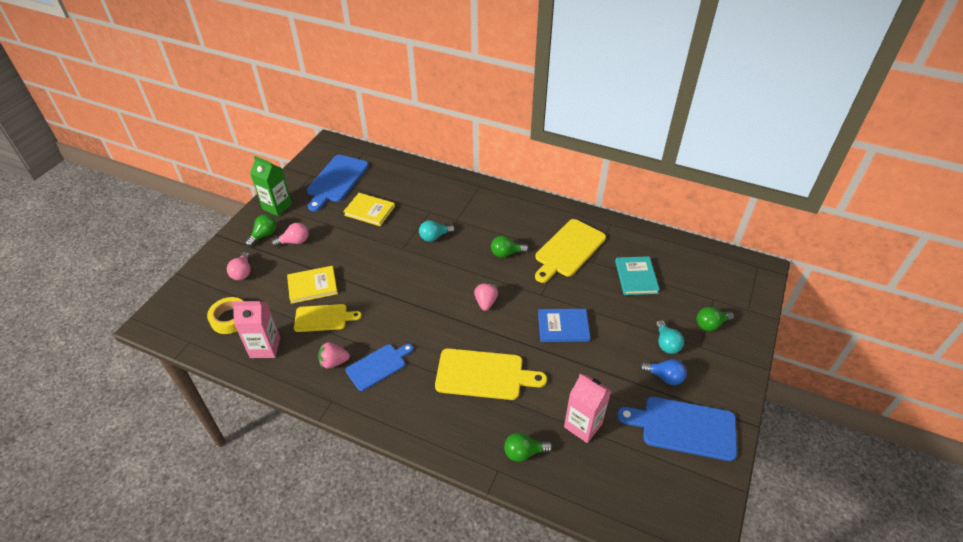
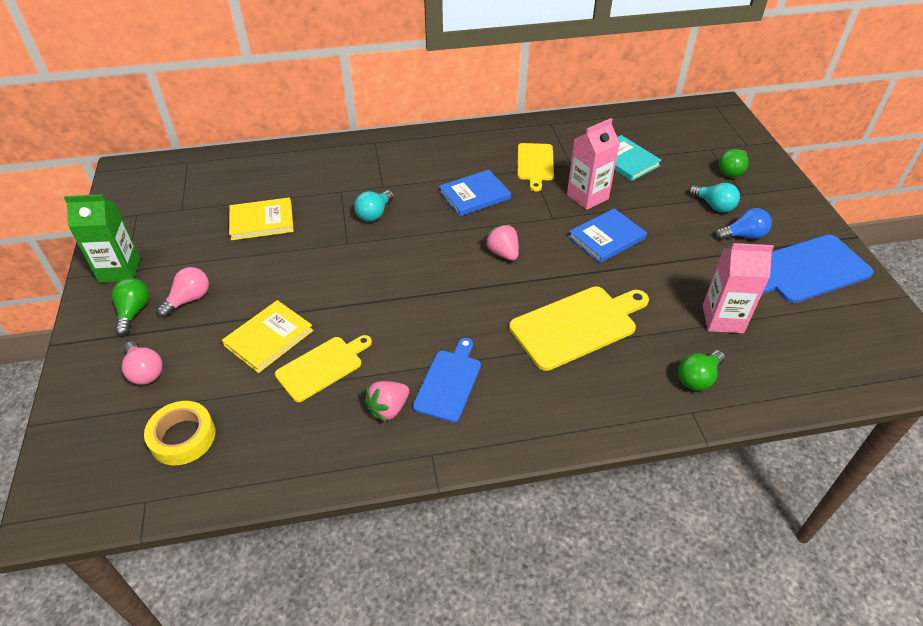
camera: 35 degrees left, 0 degrees up
pink carton [232,301,280,358] -> pink carton moved to [567,118,620,210]
blue cutting board [307,155,369,211] -> none
green light bulb [491,236,529,258] -> blue book [439,170,511,217]
yellow cutting board [535,219,606,283] -> yellow cutting board [518,143,554,191], size x0.65

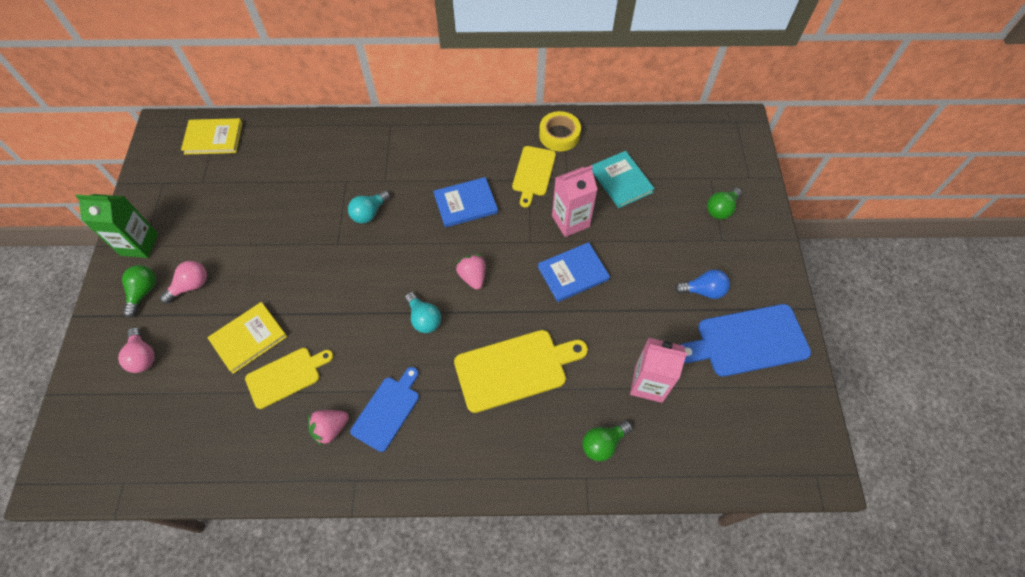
camera: 10 degrees right, 15 degrees up
yellow tape [144,401,215,465] -> yellow tape moved to [539,111,581,151]
yellow book [229,197,294,240] -> yellow book moved to [181,118,242,155]
turquoise light bulb [689,183,740,213] -> turquoise light bulb moved to [405,292,441,333]

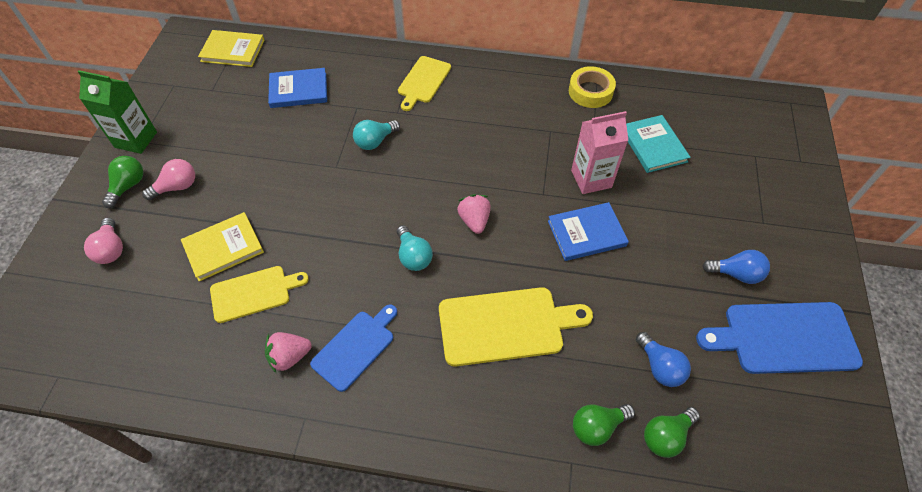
camera: 10 degrees right, 5 degrees down
blue book [433,177,498,228] -> blue book moved to [268,68,327,108]
yellow cutting board [512,146,556,207] -> yellow cutting board moved to [398,56,451,111]
pink carton [630,338,687,403] -> blue light bulb [636,332,691,387]
green light bulb [707,188,742,220] -> green light bulb moved to [644,407,700,458]

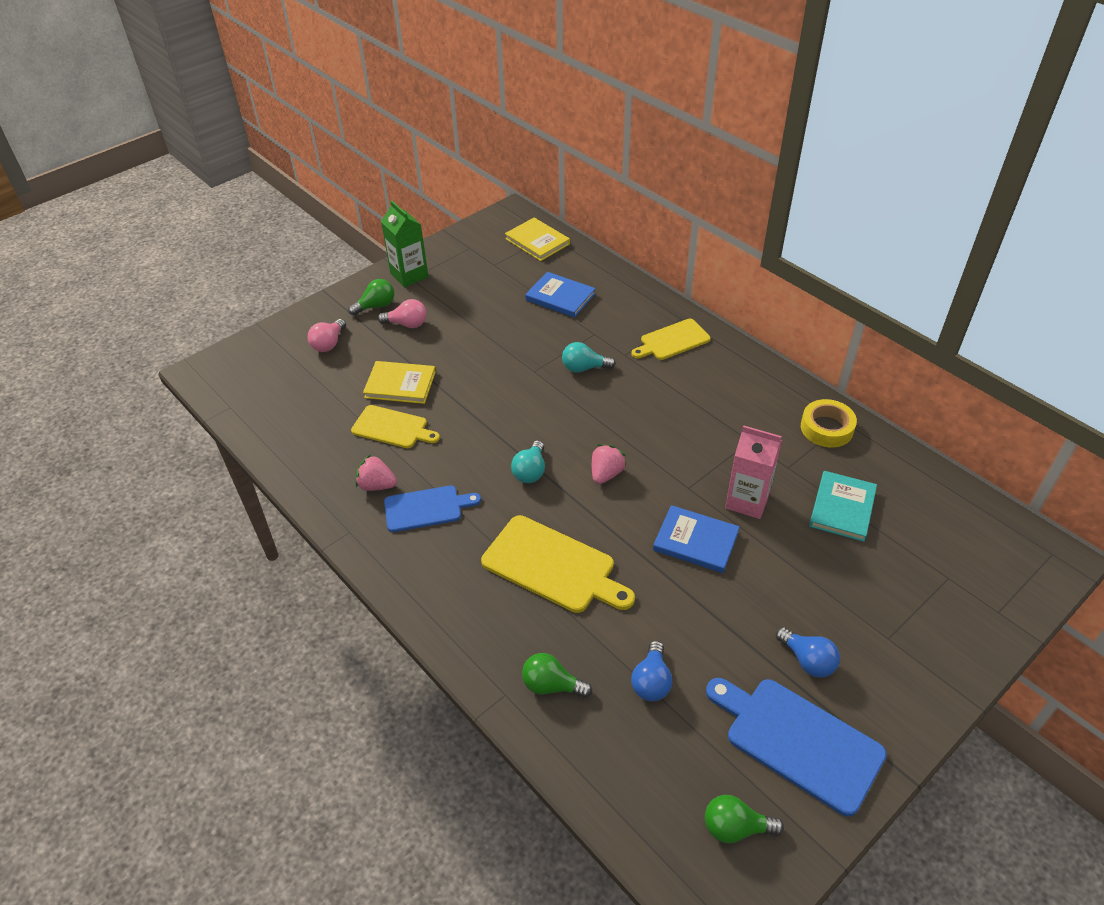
camera: 40 degrees right, 10 degrees down
green light bulb [644,407,700,458] -> green light bulb moved to [705,795,784,843]

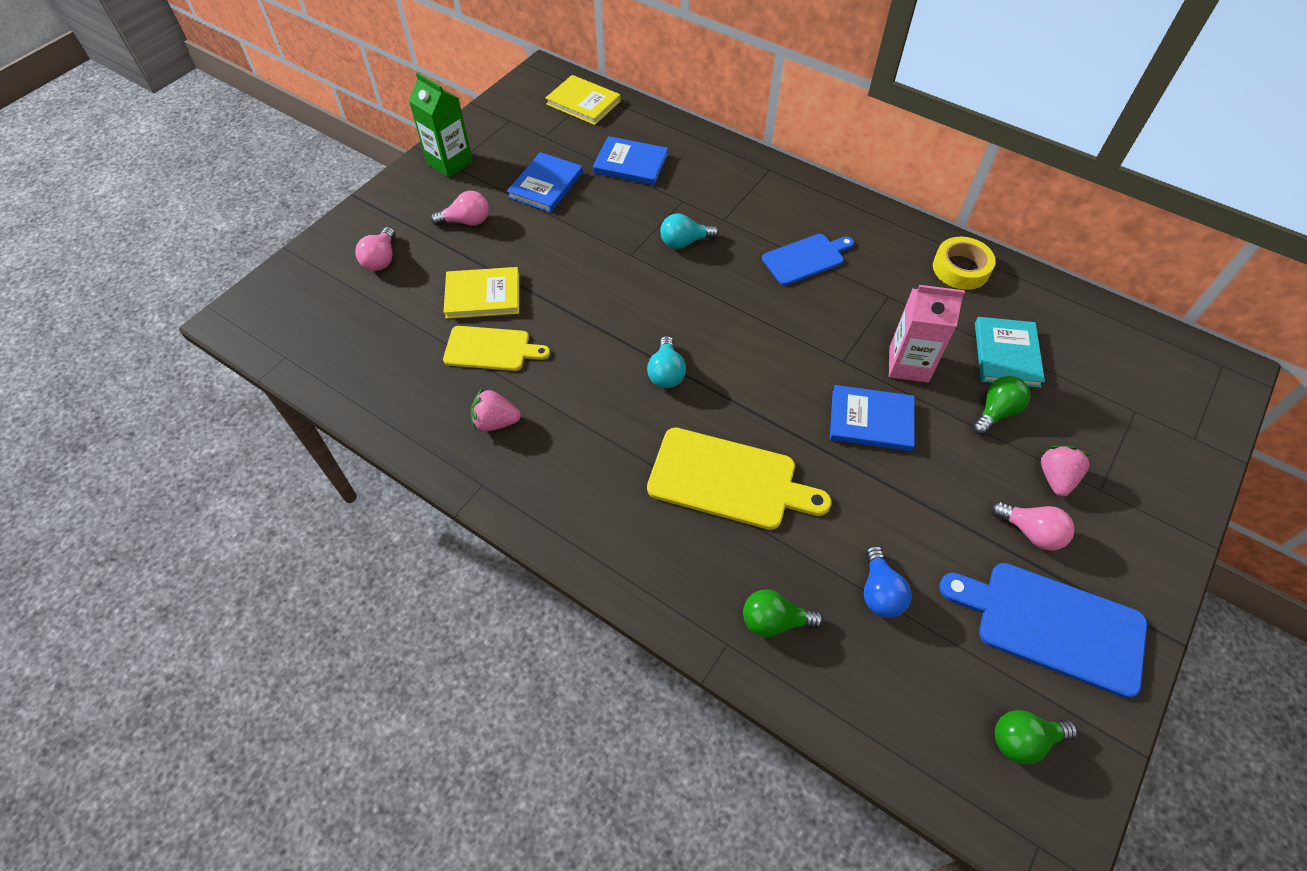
camera: 15 degrees left, 10 degrees up
green light bulb [348,279,394,316] -> green light bulb moved to [973,376,1030,435]
blue cutting board [384,485,481,532] -> blue cutting board moved to [762,234,854,286]
pink strawberry [592,444,627,484] -> pink strawberry moved to [1041,446,1091,497]
yellow cutting board [631,319,710,360] -> none
blue light bulb [776,627,840,678] -> pink light bulb [991,501,1075,551]
none -> blue book [507,152,583,213]

